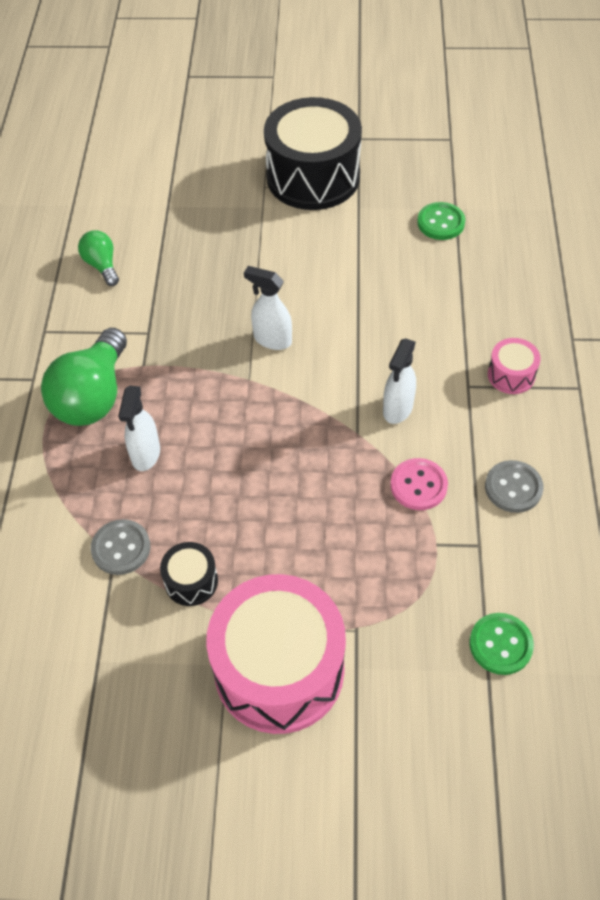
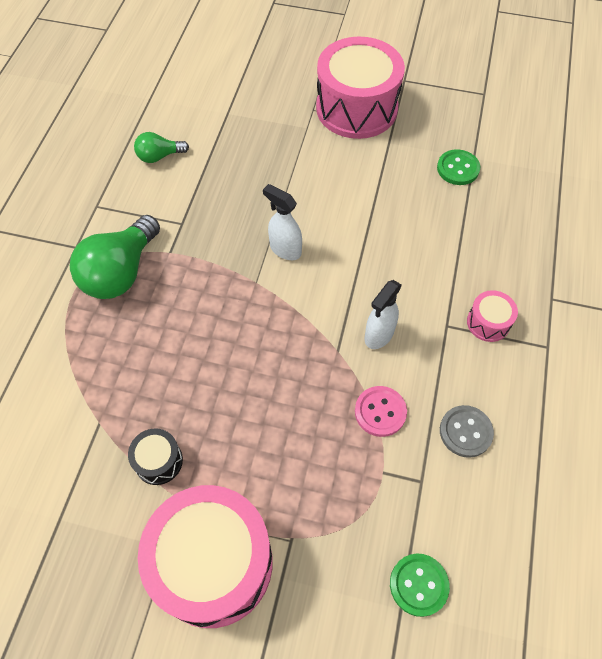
camera: 10 degrees right, 5 degrees up
green light bulb [78,230,119,286] -> green light bulb turned 90 degrees counterclockwise [134,132,189,163]
grey button [91,519,150,575] -> none
white spray bottle [118,386,160,471] -> none
black drum [264,97,362,210] -> pink drum [316,37,405,139]

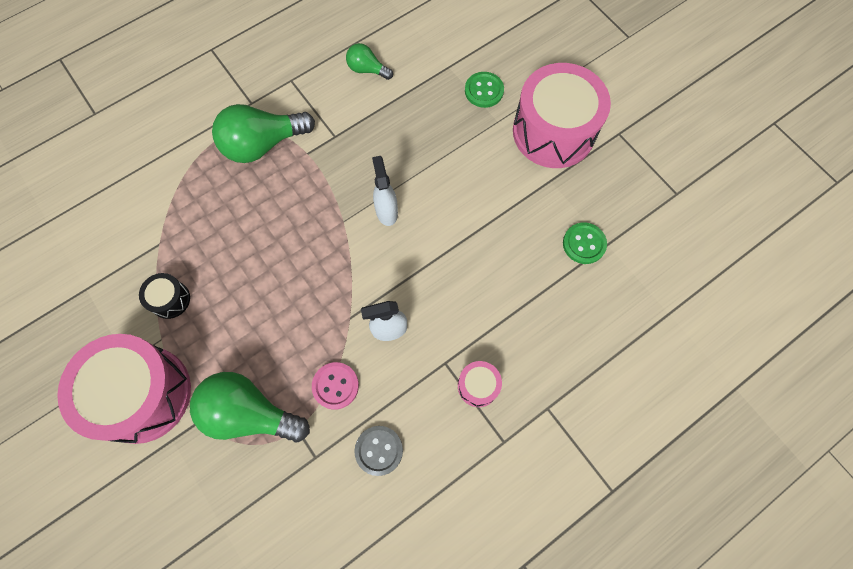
camera: 40 degrees right, 10 degrees up
green button [390,553,450,617] -> green button moved to [465,72,504,108]
none -> green light bulb [190,372,310,442]

